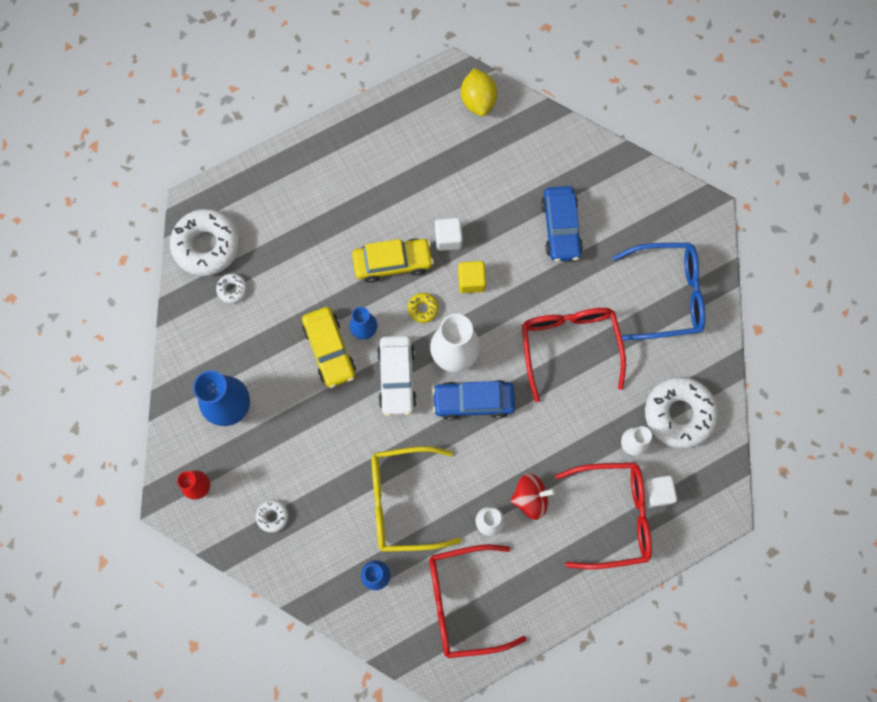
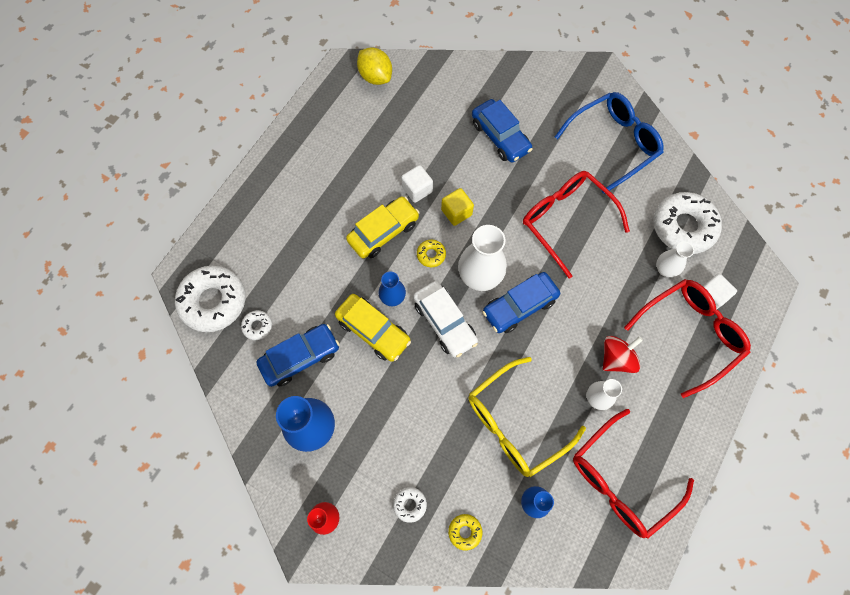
camera: 30 degrees left, 5 degrees down
none -> blue car [256,324,340,387]
none -> yellow donut [448,514,482,551]

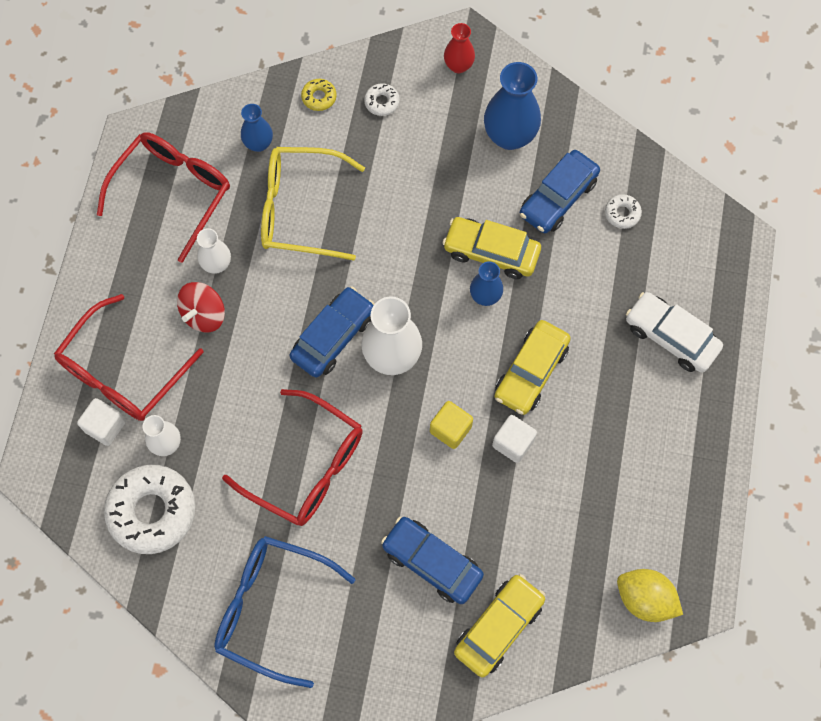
camera: 160 degrees right, 0 degrees up
white donut [175,266,245,332] -> none
white car [413,281,478,357] -> white car moved to [626,292,723,373]
yellow donut [417,240,446,267] -> none
yellow glasses [468,357,586,477] -> yellow glasses turned 120 degrees counterclockwise [261,147,365,260]
blue glasses [555,92,664,194] -> blue glasses turned 75 degrees clockwise [214,536,355,688]
none -> yellow car [454,574,546,677]

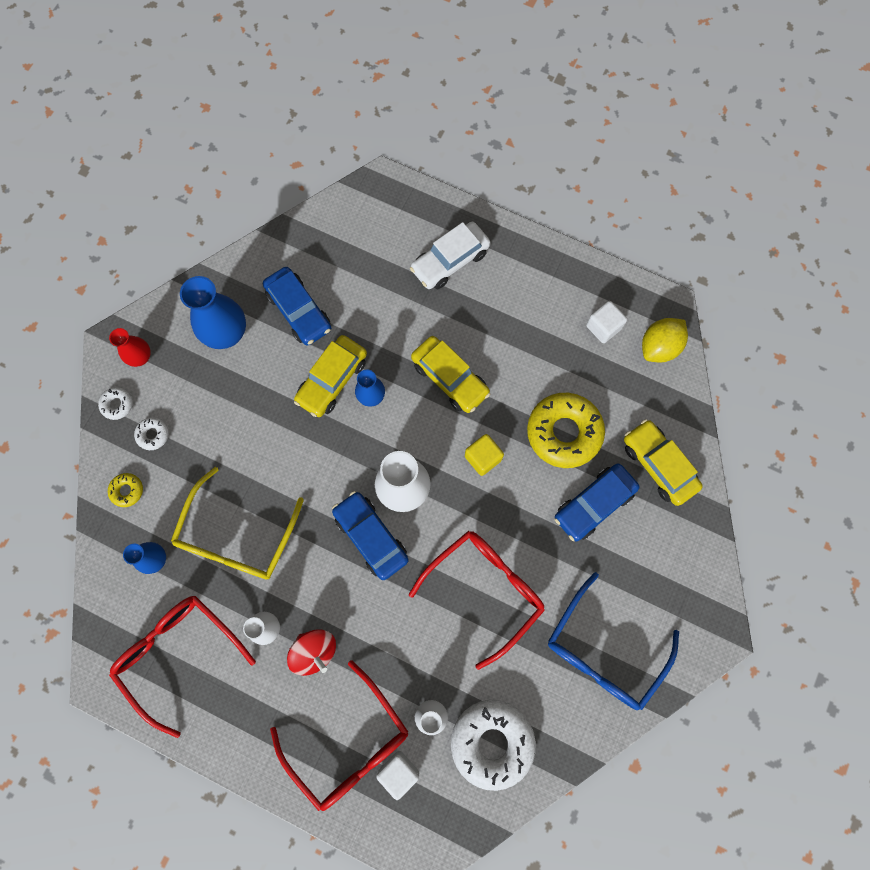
camera: 75 degrees left, 5 degrees up
white cube [492,415,537,463] -> white cube moved to [586,301,627,343]
white donut [605,194,642,229] -> white donut moved to [98,387,133,420]
none -> yellow donut [527,393,605,468]

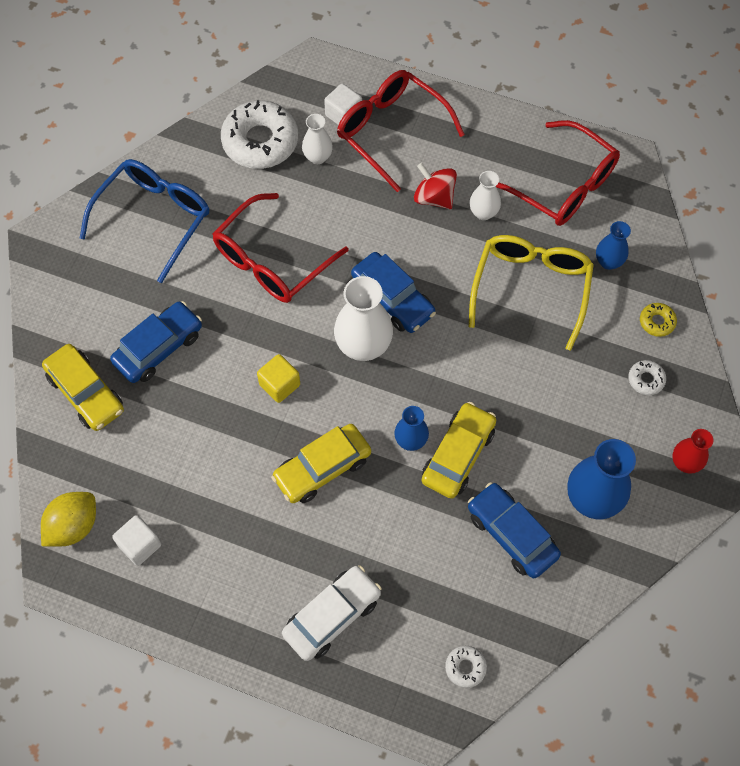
camera: 175 degrees right, 10 degrees down
white donut [98,387,133,420] -> white donut moved to [445,646,487,688]
yellow car [411,336,490,413] -> yellow car turned 75 degrees counterclockwise [271,424,371,503]
yellow donut [527,393,605,468] -> none

